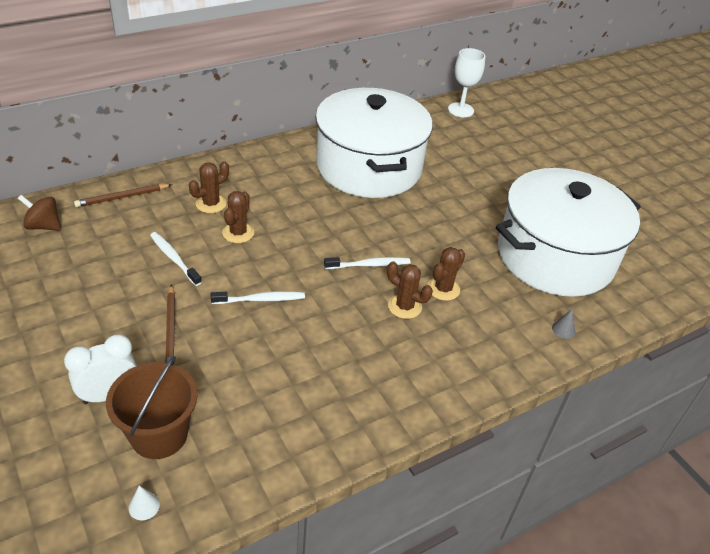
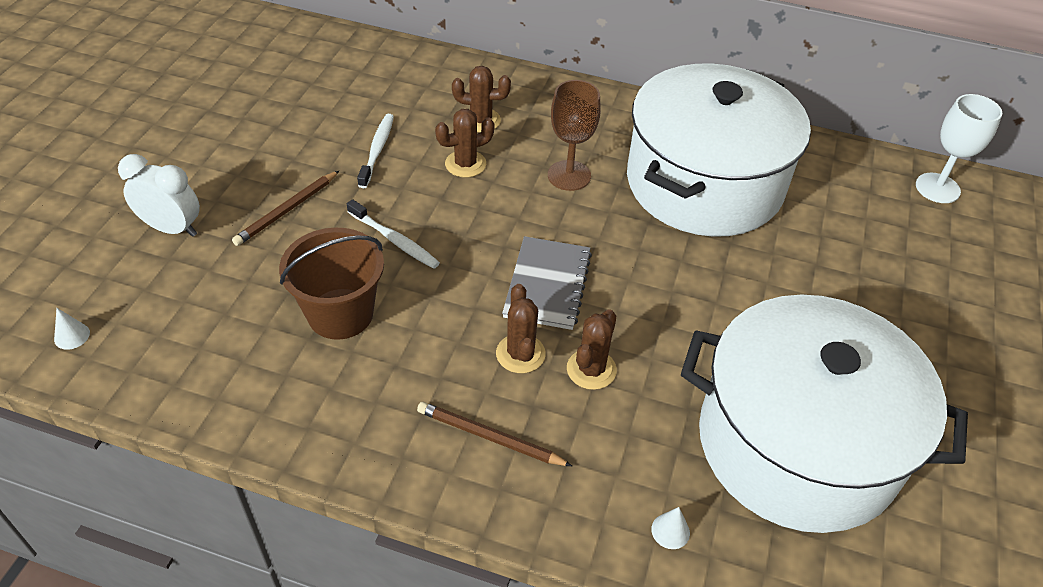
camera: 50 degrees right, 5 degrees up
brown spinning top [18,195,61,231] -> none
brown pencil [74,184,172,207] -> brown pencil moved to [417,402,572,466]
brown bucket [106,356,198,459] -> brown bucket moved to [279,228,384,340]
white toothbrush [324,257,410,269] -> grey notebook [502,236,592,330]
brown cactus [427,247,465,301] -> brown cactus turned 60 degrees counterclockwise [567,309,617,390]
grey cone [552,309,575,339] -> white cone [651,507,690,549]
none -> brown goblet [548,80,601,191]

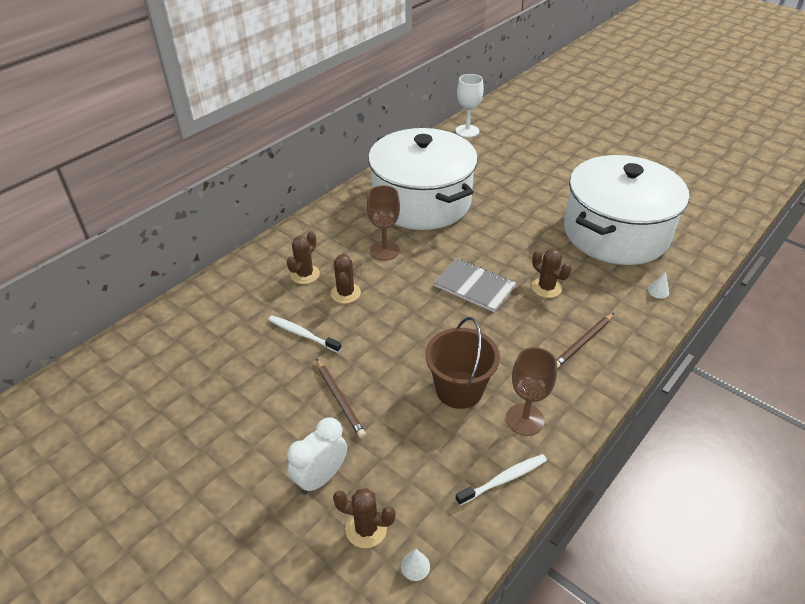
camera: 65 degrees left, 5 degrees down
white toothbrush [347,199,440,269] -> white toothbrush moved to [455,454,547,506]
brown cactus [496,284,546,373] -> brown cactus moved to [333,488,395,548]
none -> brown goblet [506,347,557,436]

